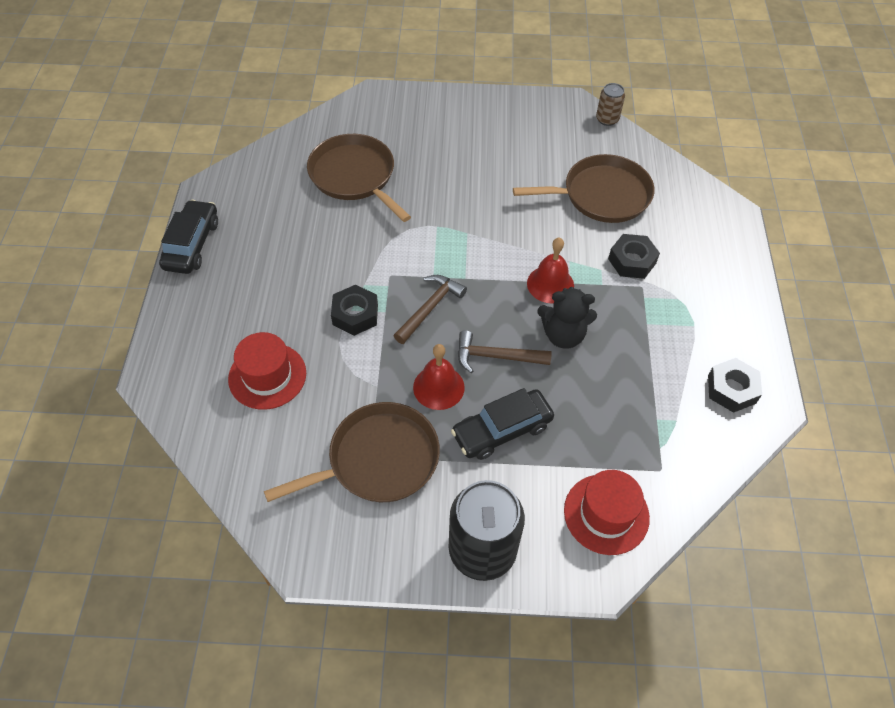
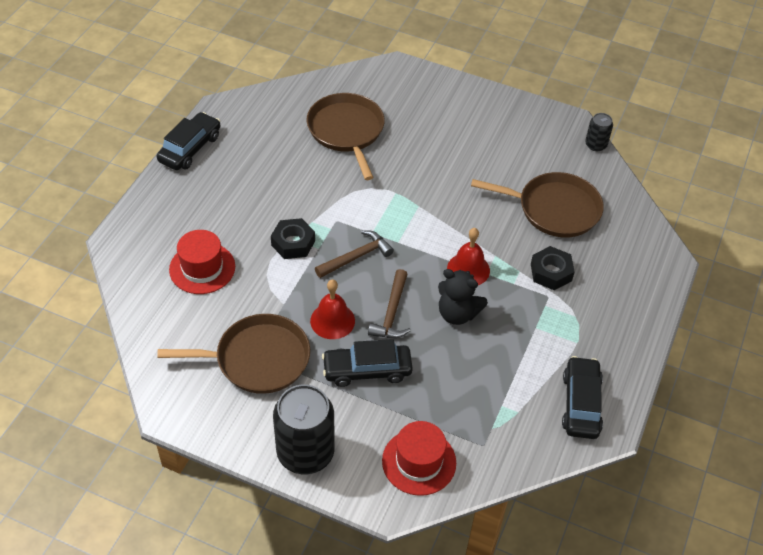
camera: 20 degrees right, 5 degrees down
brown hammer [458,330,552,373] -> brown hammer turned 105 degrees counterclockwise [368,269,411,338]
brown can [596,83,625,126] -> black can [585,113,613,151]
black nut [708,358,762,413] -> black car [562,356,603,439]

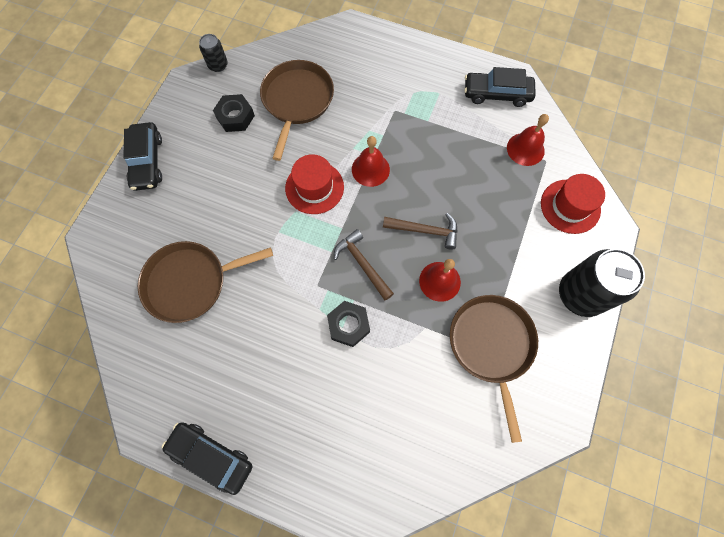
camera: 90 degrees left, 20 degrees up
red hat [169,230,235,294] -> red hat moved to [285,154,344,214]
black car [322,339,413,387] -> black car moved to [123,122,162,191]
black teddy bear [438,269,488,325] -> none
black nut [531,246,575,290] -> black nut moved to [213,94,255,132]
none -> red bell [507,114,549,166]

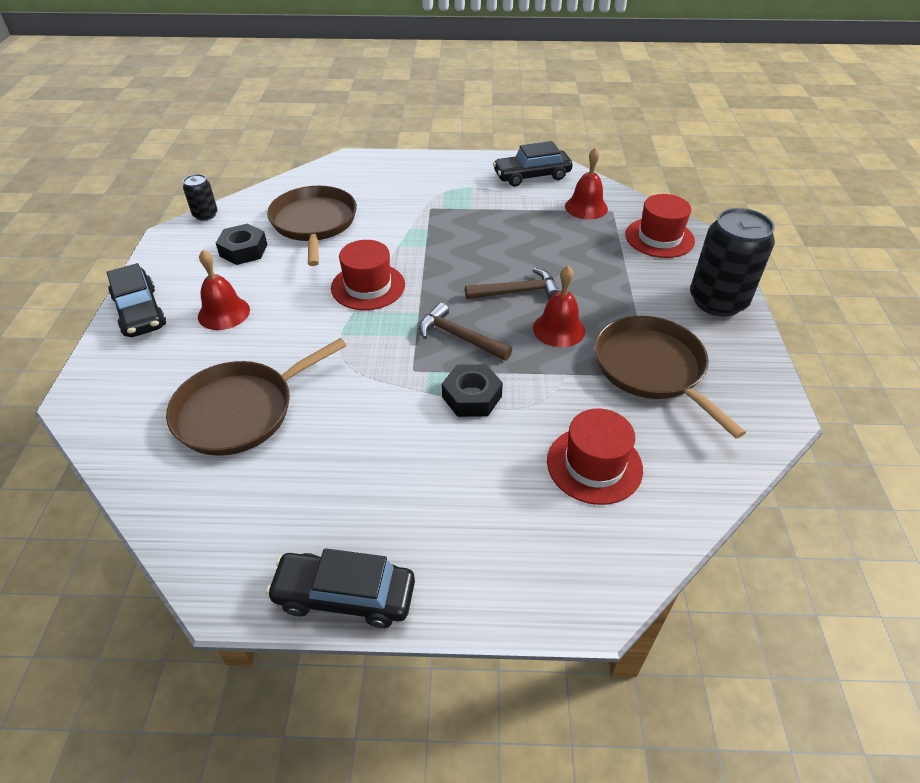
camera: 20 degrees left, 25 degrees down
red bell [352,136,390,187] -> red bell moved to [198,250,250,330]
none -> red hat [547,409,643,505]

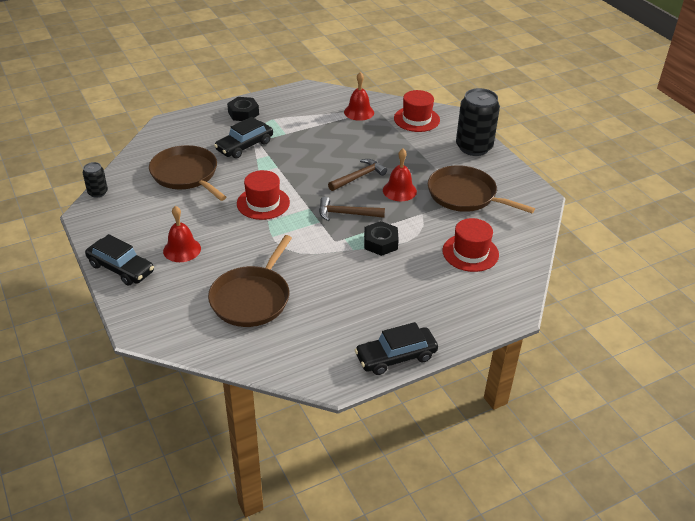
camera: 30 degrees left, 5 degrees down
black nut [216,223,267,265] -> black nut moved to [227,97,259,121]
black car [493,141,573,186] -> black car moved to [214,117,273,159]

